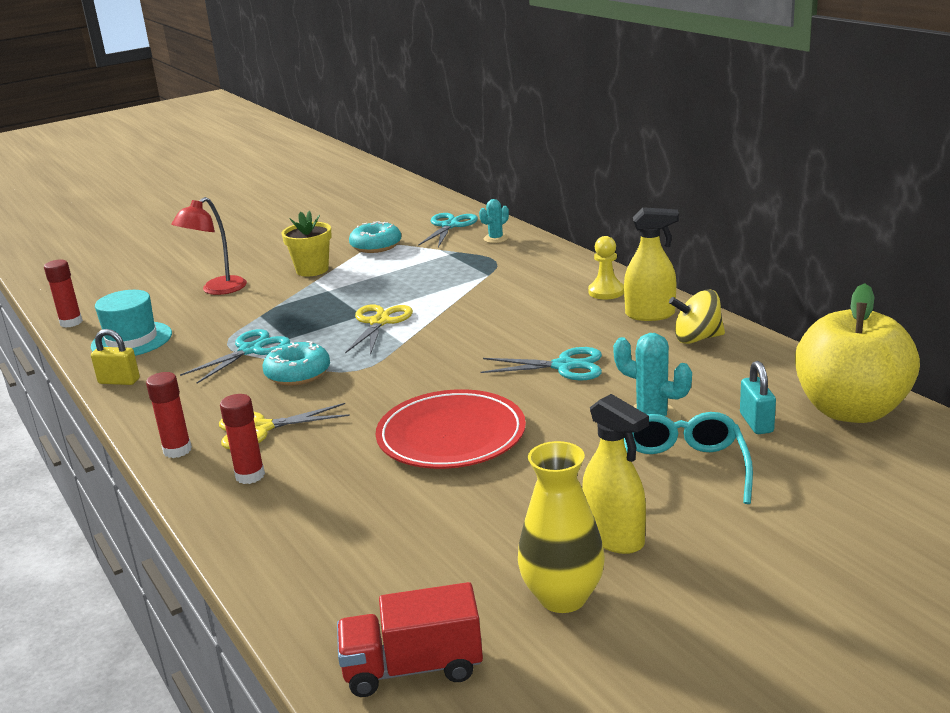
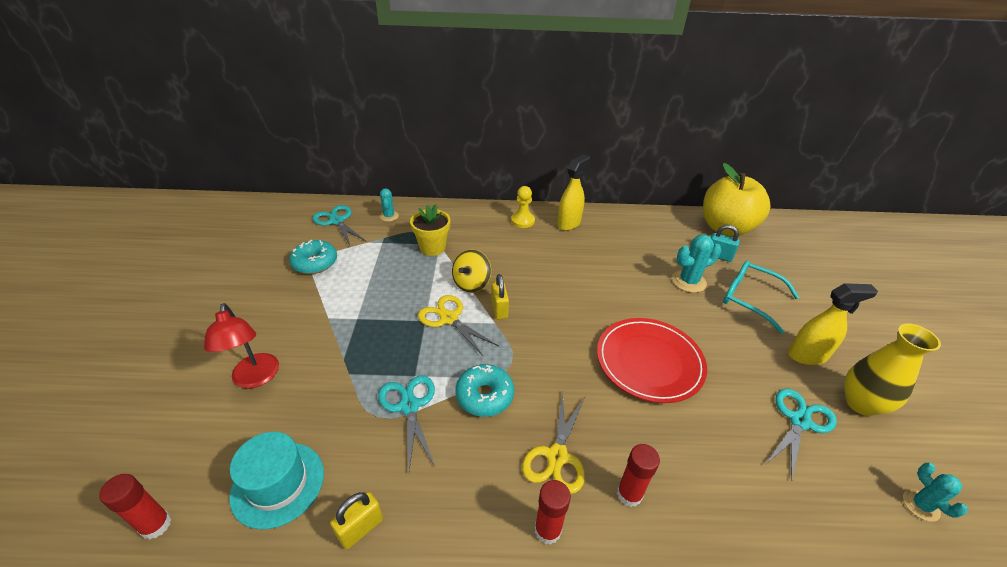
camera: 60 degrees left, 15 degrees up
yellow flower pot [281,211,332,277] -> yellow flower pot moved to [410,204,450,256]
red truck [337,582,483,697] -> turquoise cactus [903,463,967,522]
turquoise scissors [480,347,602,380] -> turquoise scissors moved to [766,388,837,482]
yellow spinning top [669,289,725,344] -> yellow spinning top moved to [452,250,491,293]
none -> yellow padlock [491,274,509,319]

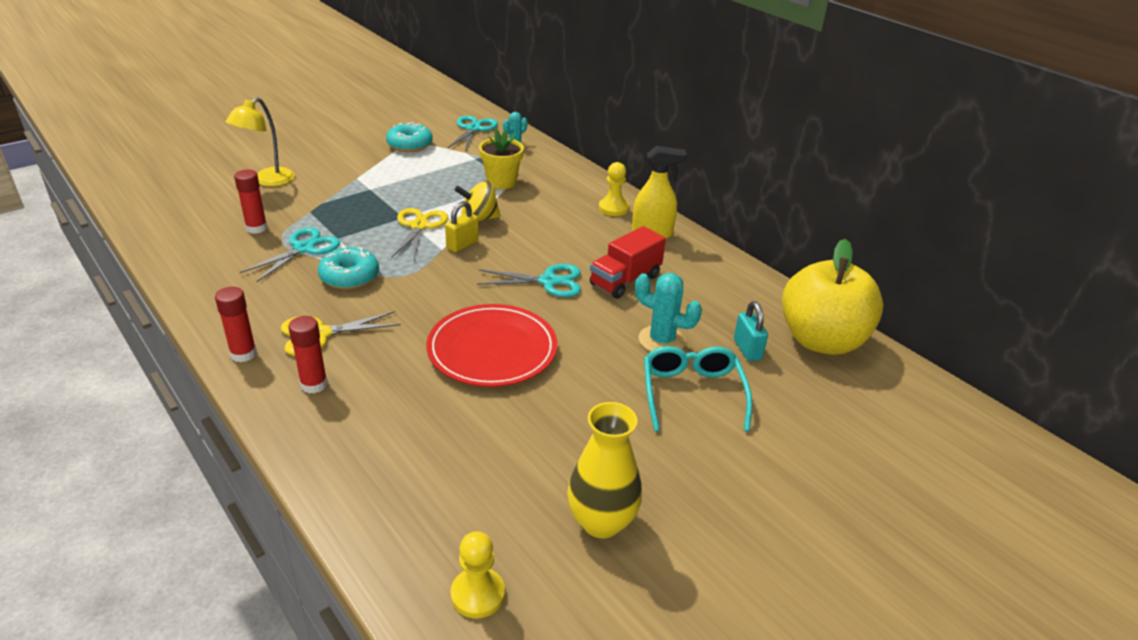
camera: 50 degrees right, 5 degrees down
red glue stick [99,474,172,539] -> red glue stick moved to [234,170,268,234]
red lamp [204,303,279,388] -> yellow lamp [225,97,295,186]
turquoise hat [229,432,324,530] -> none
yellow padlock [330,492,383,549] -> none
turquoise scissors [766,388,837,482] -> turquoise scissors moved to [477,264,581,297]
yellow spray bottle [788,283,878,365] -> none
turquoise cactus [903,463,967,522] -> yellow pawn [451,531,505,618]
none -> red truck [590,226,666,299]

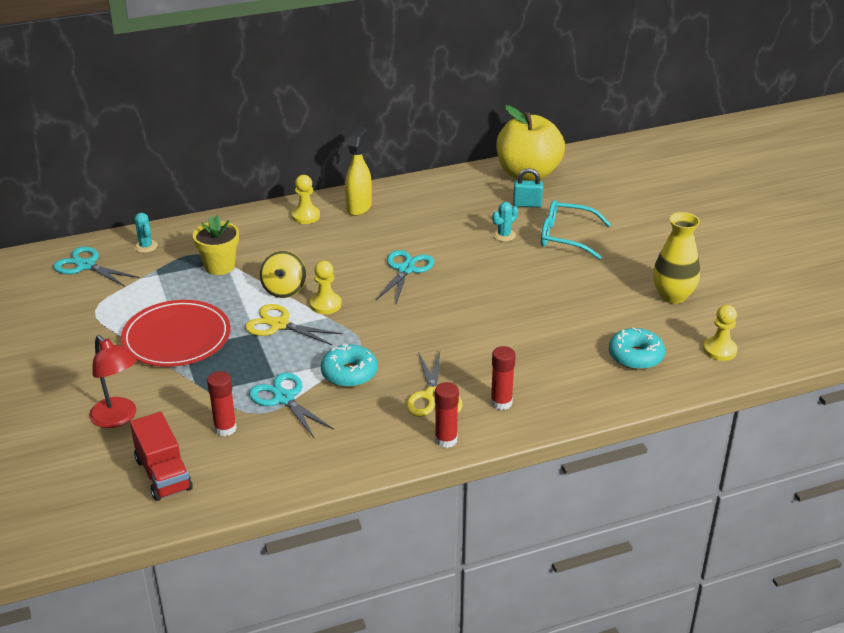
camera: 70 degrees left, 0 degrees up
yellow lamp [225,97,295,186] -> red lamp [89,335,137,428]
turquoise donut [386,122,433,152] -> turquoise donut moved to [609,328,665,370]
red plate [426,304,557,387] -> red plate moved to [121,300,231,367]
yellow padlock [445,201,479,252] -> yellow pawn [310,261,342,314]
red truck [590,226,666,299] -> red truck moved to [130,412,193,501]
turquoise cactus [635,273,702,352] -> turquoise cactus [492,202,518,242], size x0.64

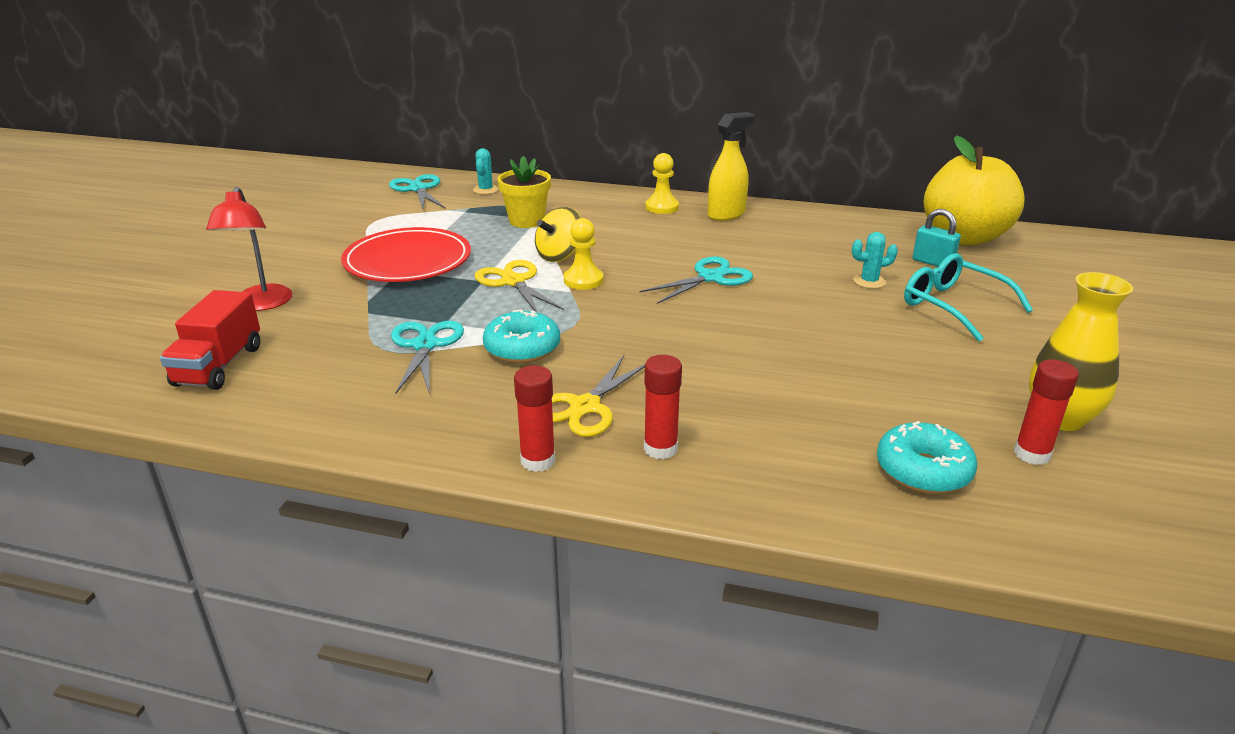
camera: 35 degrees right, 5 degrees down
red glue stick [207,371,237,437] -> red glue stick moved to [1014,360,1079,465]
yellow pawn [703,305,738,361] -> none

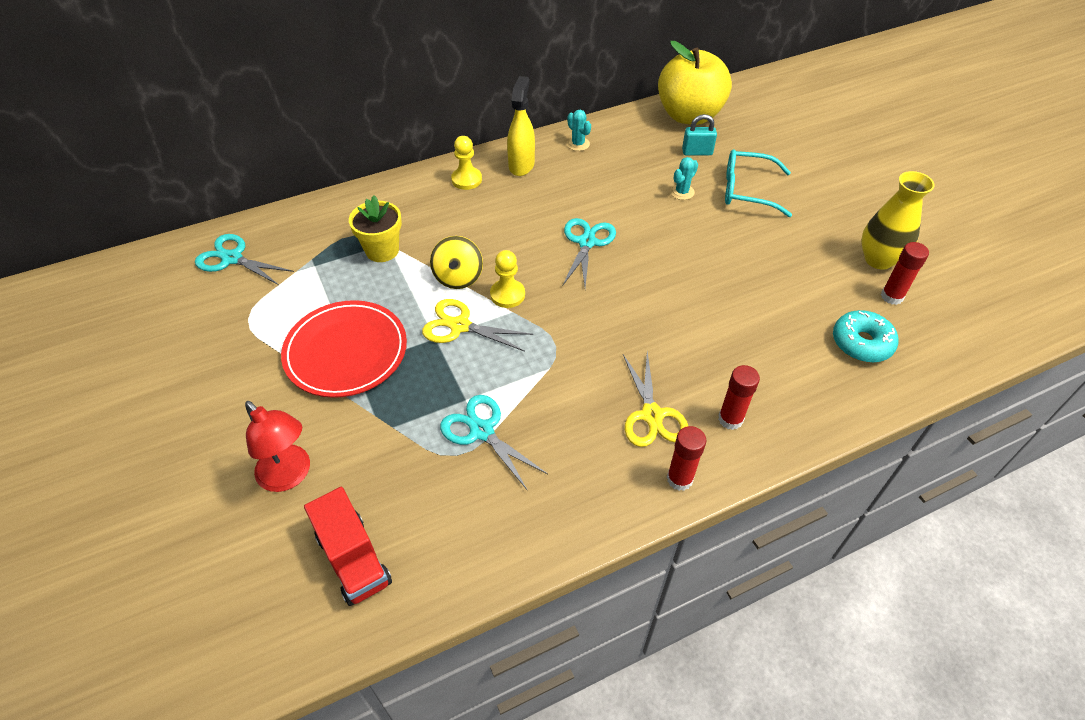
camera: 40 degrees left, 20 degrees up
turquoise cactus [473,148,499,194] -> turquoise cactus moved to [567,110,591,151]
turquoise donut [483,309,560,363] -> none

